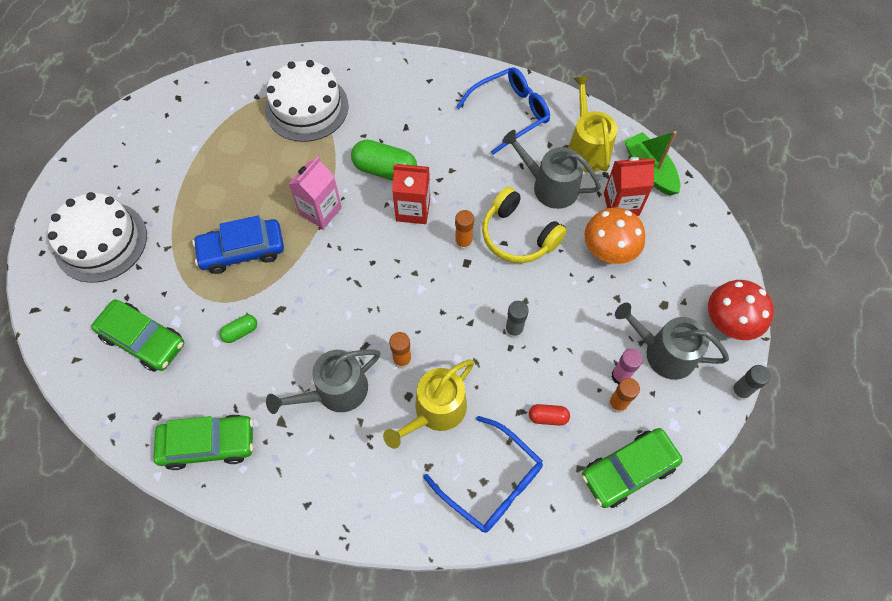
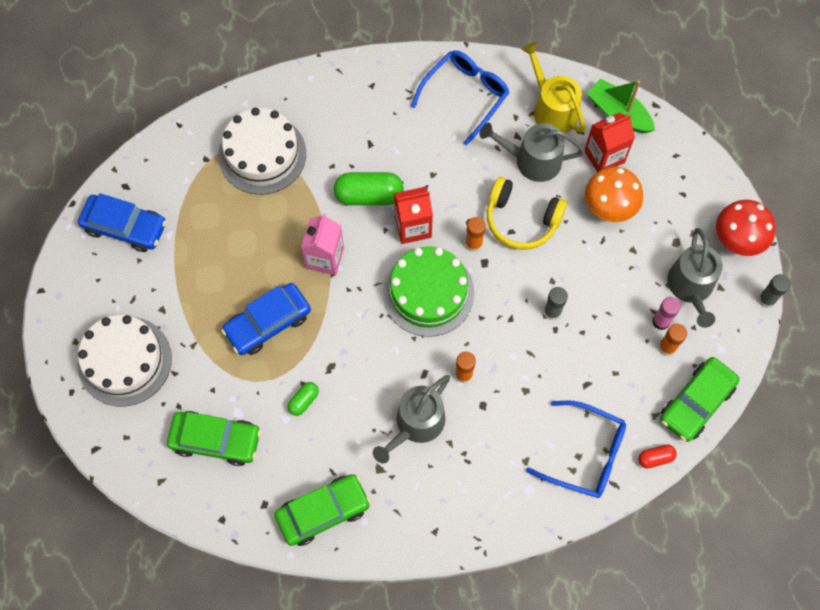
camera: 20 degrees left, 5 degrees up
yellow watering can [383,359,475,449] -> none
red capsule [529,404,570,426] -> red capsule moved to [638,444,677,468]
grey watering can [615,303,729,380] -> grey watering can turned 90 degrees counterclockwise [667,228,723,328]
none -> blue car [78,193,167,252]
none -> green cake [383,246,474,337]

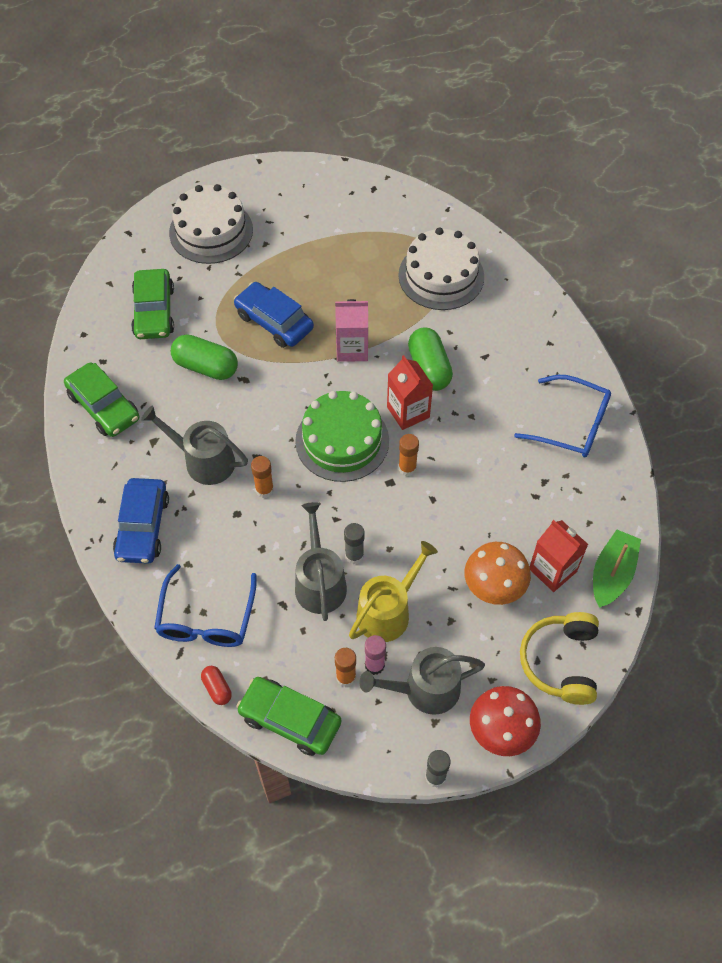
camera: 75 degrees right, 10 degrees down
blue car [78,193,167,252] -> blue car moved to [113,478,169,564]
green capsule [288,382,319,416] -> green capsule [171,334,238,380], size x1.92
grey watering can [480,123,585,182] -> grey watering can moved to [295,502,347,621]
yellow headphones [487,177,567,250] -> yellow headphones moved to [520,612,599,705]
yellow watering can [521,42,585,133] -> yellow watering can moved to [349,541,438,642]

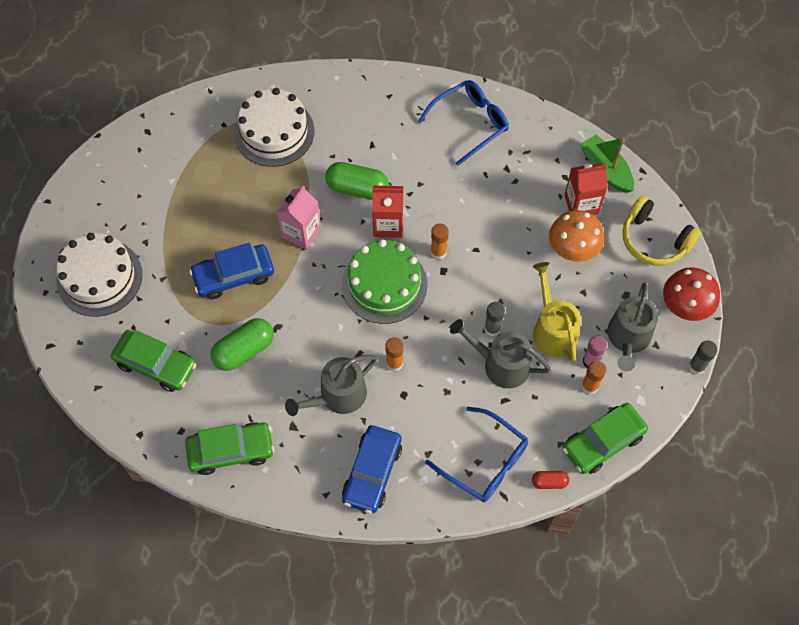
camera: 60 degrees left, 5 degrees up
blue car [113,478,169,564] -> blue car turned 75 degrees clockwise [342,425,402,513]

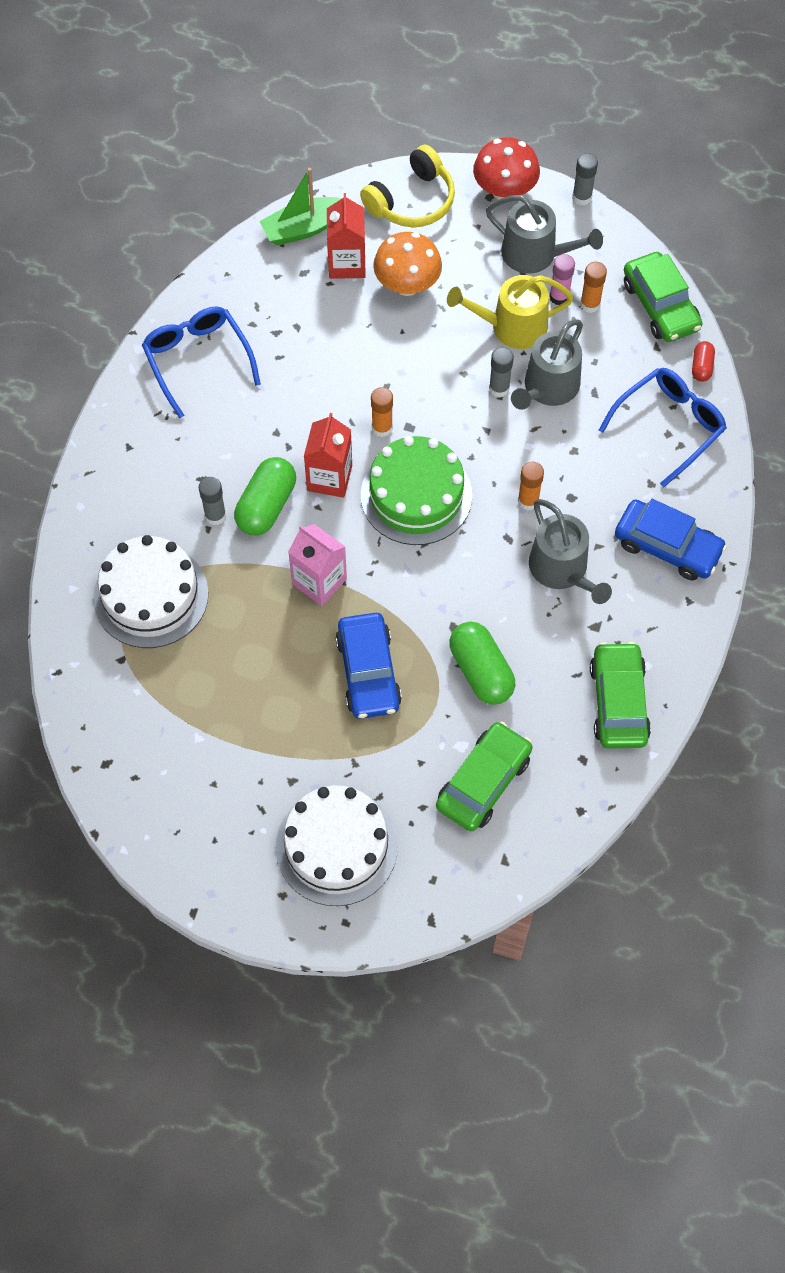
camera: 80 degrees left, 0 degrees up
none -> grey glue stick [199,477,226,525]

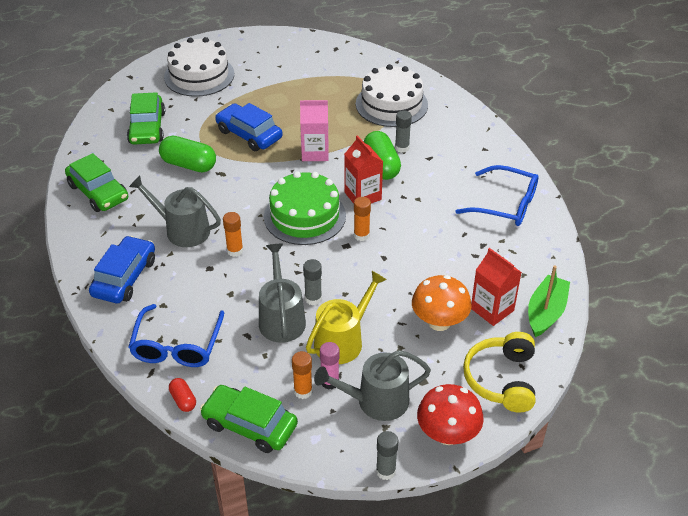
camera: 140 degrees right, 20 degrees down
blue car [615,499,727,581] -> blue car turned 120 degrees clockwise [89,236,155,303]

